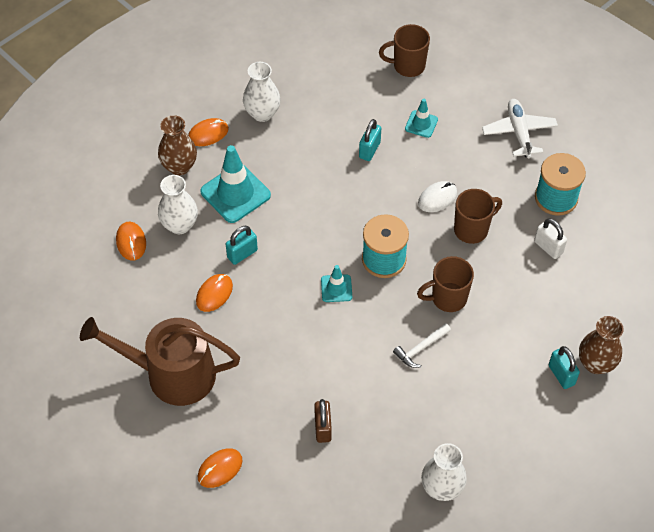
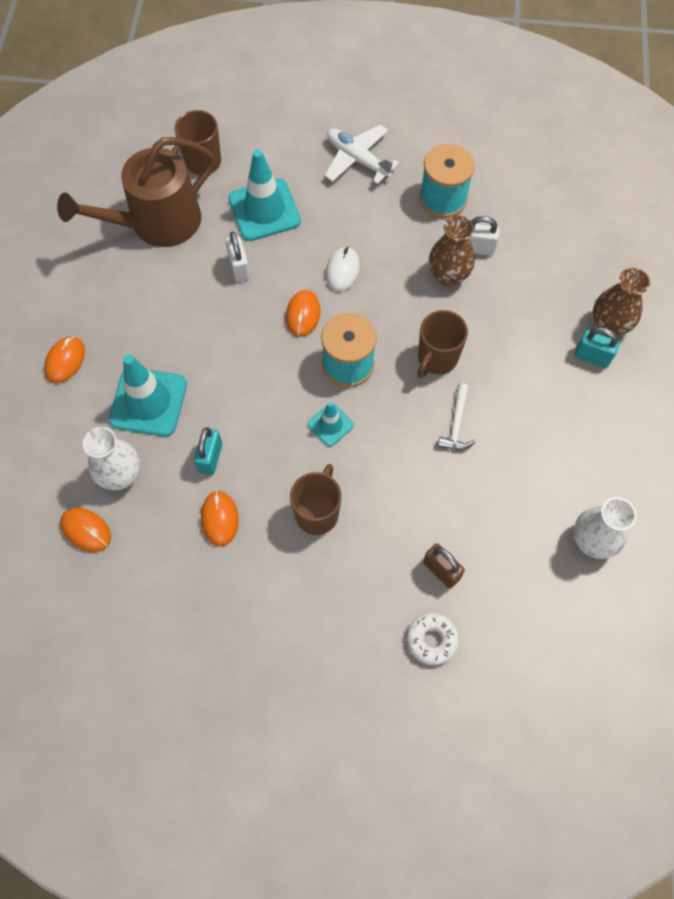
camera: 40 degrees left, 10 degrees up
brown watering can [80,317,240,406] -> brown watering can moved to [57,137,215,247]
brown vase [158,115,197,175] -> brown vase moved to [429,215,475,286]
orange mouse [198,448,243,488] -> orange mouse moved to [286,290,321,337]
white vase [243,62,280,122] -> none
turquoise padlock [359,119,381,161] -> white padlock [225,232,250,282]
turquoise traffic cone [405,99,438,138] -> turquoise traffic cone [229,149,301,241], size x1.89
brown mug [454,189,502,244] -> brown mug moved to [290,464,341,535]
none -> white donut [407,612,459,665]

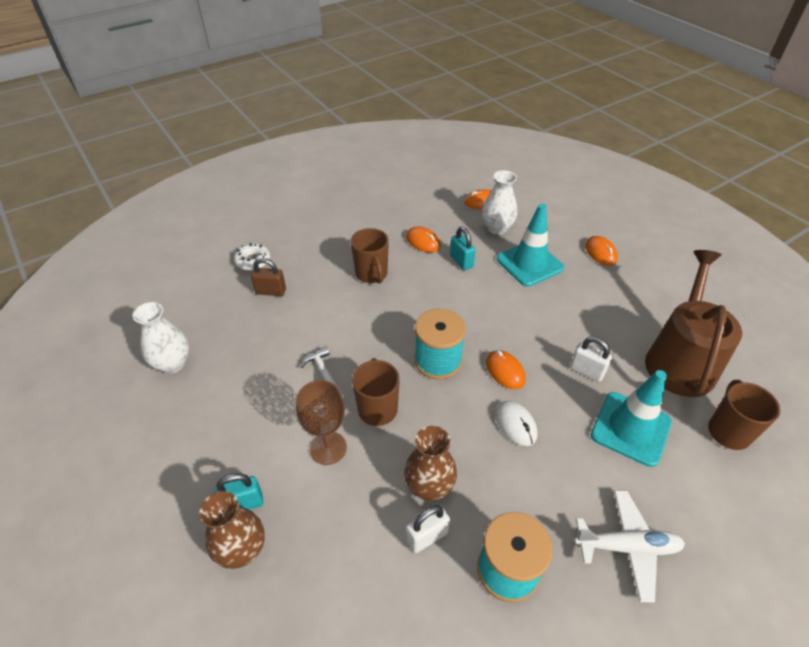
camera: 140 degrees right, 20 degrees down
turquoise traffic cone [307,402,354,446] -> none
none -> brown goblet [296,380,347,465]

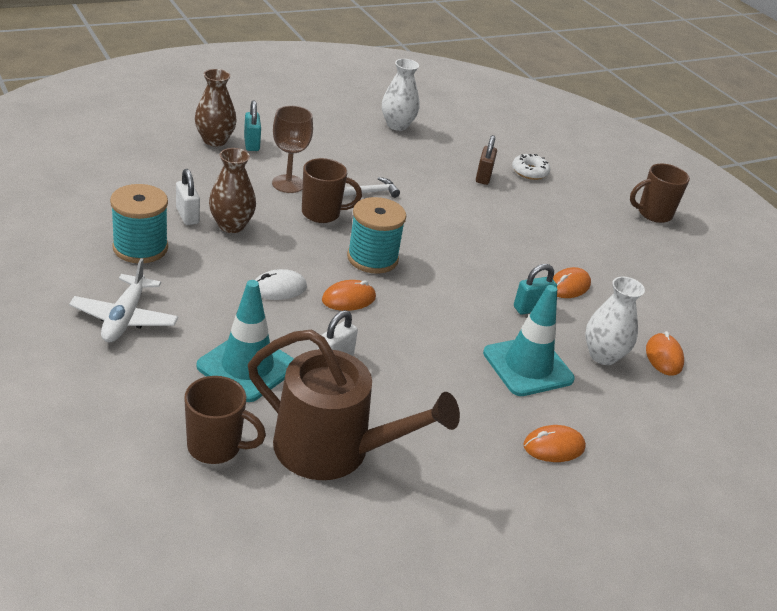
camera: 90 degrees right, 10 degrees down
brown mug [351,228,389,284] -> brown mug moved to [630,164,690,223]

